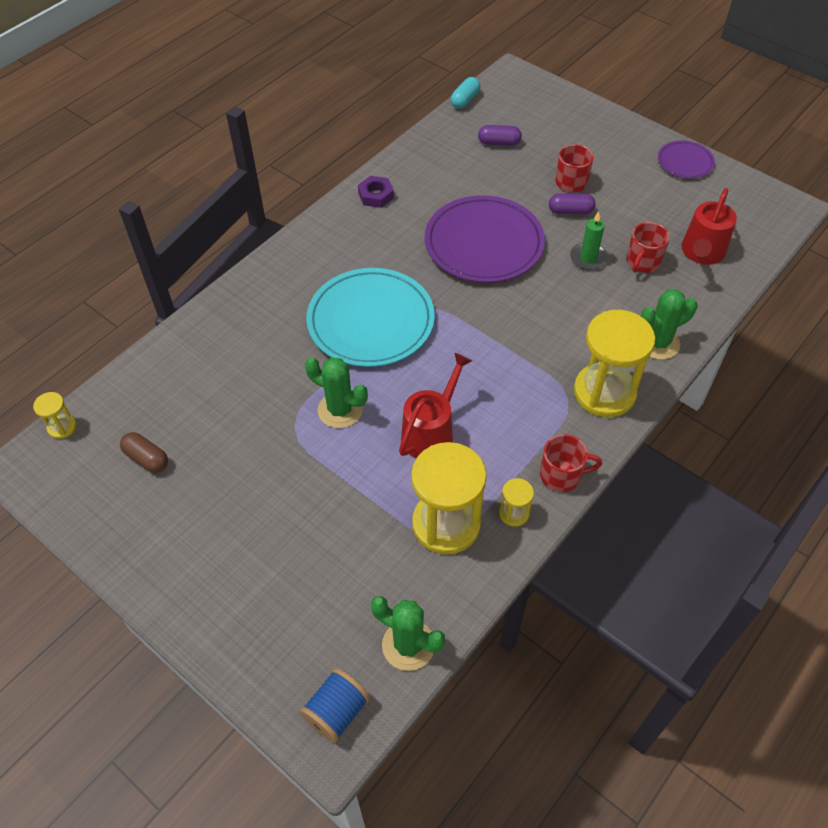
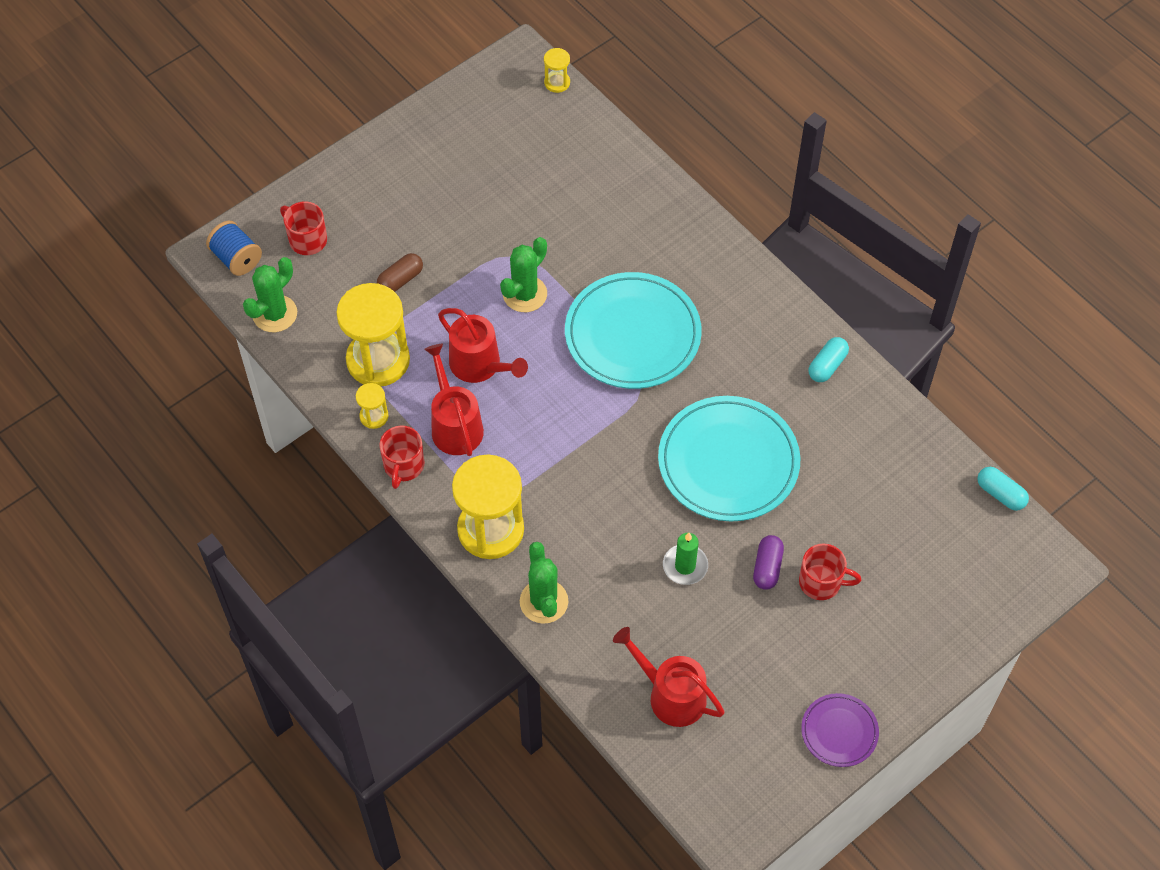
camera: 100 degrees right, 5 degrees up
brown capsule [120,432,168,473] -> brown capsule moved to [377,253,423,292]
purple nut [358,176,394,208] -> turquoise capsule [808,337,849,382]
purple plate [425,195,545,283] -> turquoise plate [658,396,800,522]
purple capsule [478,125,522,146] -> none
red mug [626,222,670,273] -> red mug moved to [280,201,327,255]
none -> red watering can [424,344,484,456]

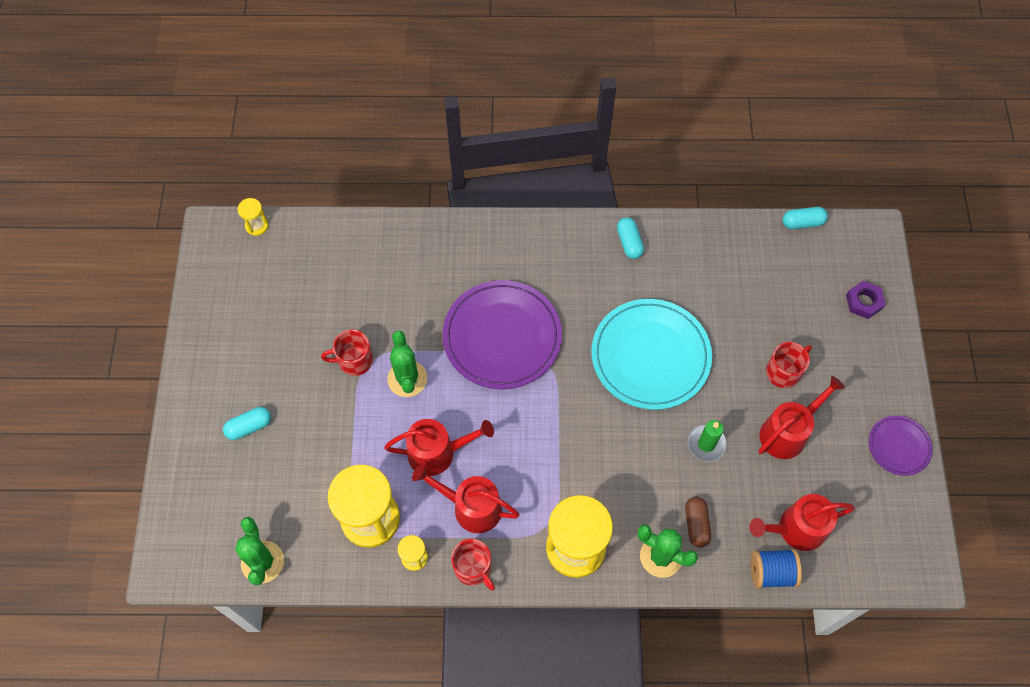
camera: 50 degrees left, 5 degrees up
blue spool [206,221,262,276] -> blue spool moved to [751,549,802,589]
red mug [280,201,327,255] -> red mug moved to [321,329,373,376]
brown capsule [377,253,423,292] -> brown capsule moved to [685,497,711,548]
turquoise plate [565,272,702,389] -> purple plate [442,280,562,389]
purple capsule [753,535,784,590] -> none
none -> turquoise capsule [223,407,271,440]
none -> red watering can [758,376,845,459]
none -> purple nut [846,281,886,319]

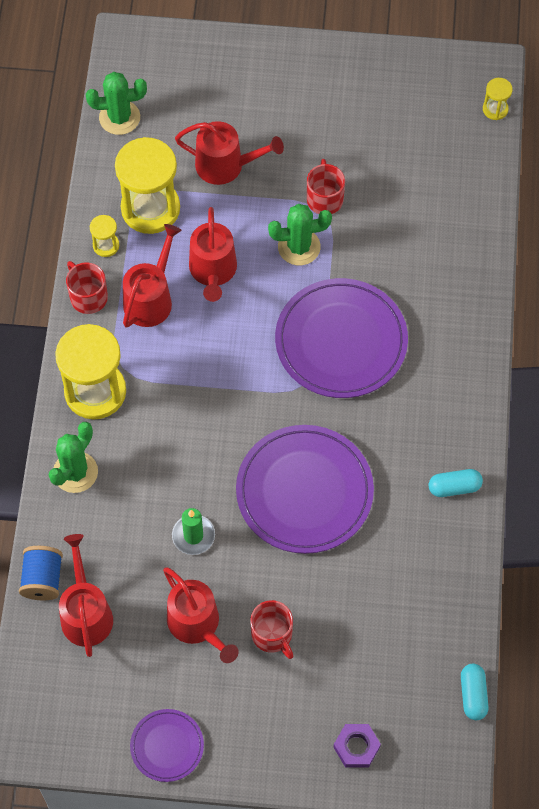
camera: 95 degrees right, 0 degrees up
turquoise capsule [223,407,271,440] -> none
red mug [451,539,495,591] -> red mug turned 90 degrees clockwise [66,261,108,314]
turquoise plate [591,299,712,410] -> purple plate [236,425,374,554]
brown capsule [685,497,711,548] -> none
none -> red watering can [175,121,284,185]

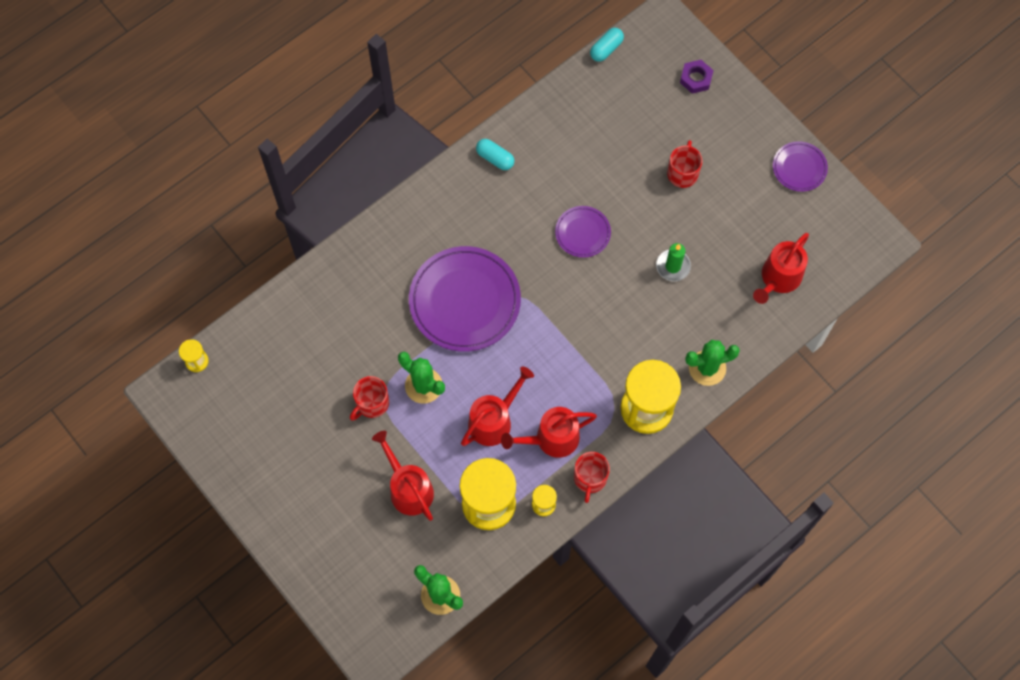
camera: 135 degrees left, 5 degrees up
blue spool [19,546,63,601] -> none
red watering can [163,567,239,663] -> none
purple plate [236,425,374,554] -> purple plate [555,206,611,258], size x0.51

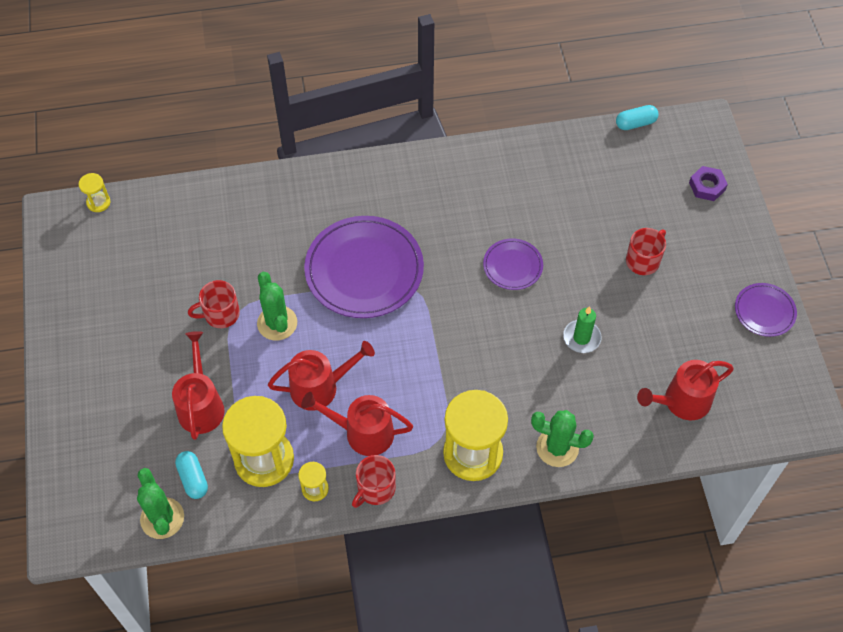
camera: 30 degrees right, 10 degrees down
turquoise capsule [476,139,514,170] -> turquoise capsule moved to [175,451,208,499]

